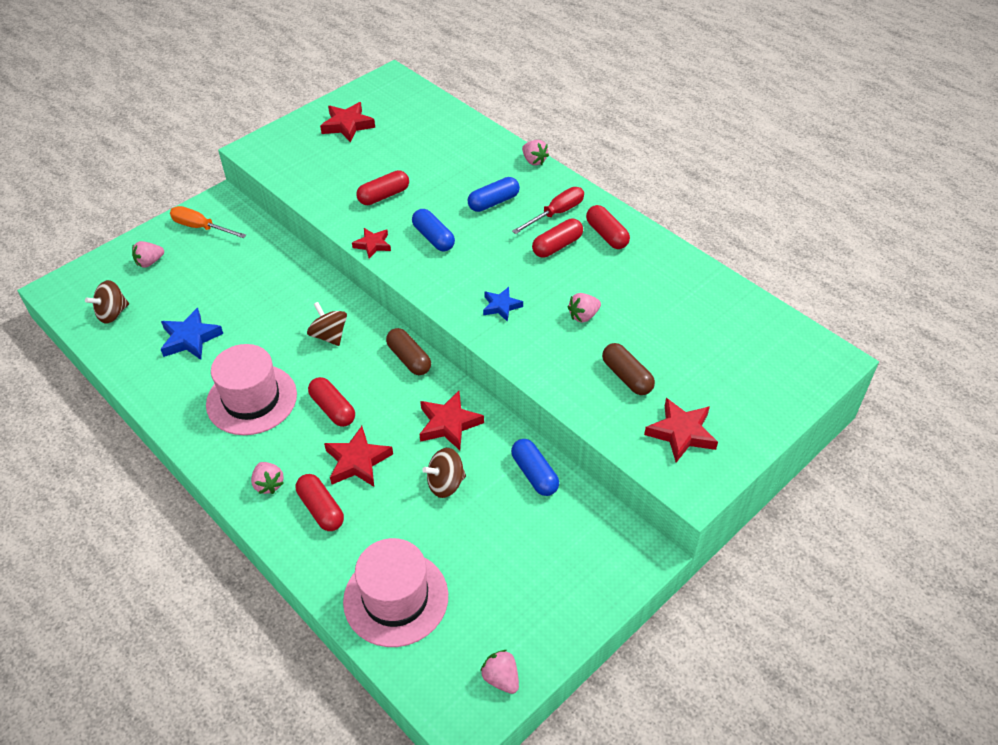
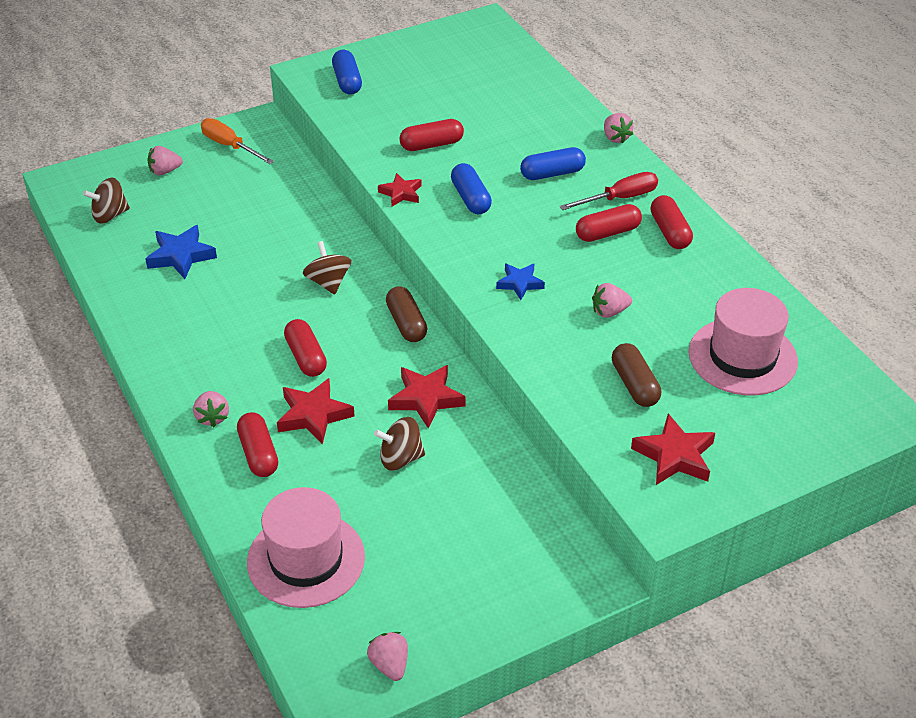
camera: 15 degrees right, 5 degrees down
pink hat [206,344,297,435] -> pink hat moved to [689,288,798,395]
red star [320,102,375,142] -> none
blue capsule [511,439,559,496] -> blue capsule moved to [332,50,362,95]

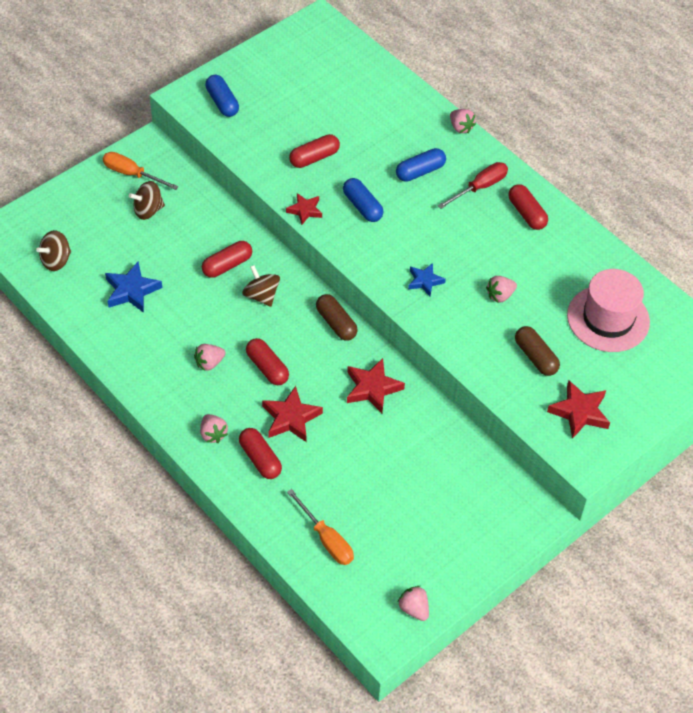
camera: 15 degrees left, 10 degrees up
pink strawberry [147,146,183,175] -> pink strawberry moved to [194,344,226,371]
pink hat [247,487,365,608] -> orange screwdriver [287,489,354,565]
brown spinning top [374,417,425,470] -> brown spinning top moved to [129,181,165,220]
red capsule [576,204,642,242] -> red capsule moved to [202,241,252,278]

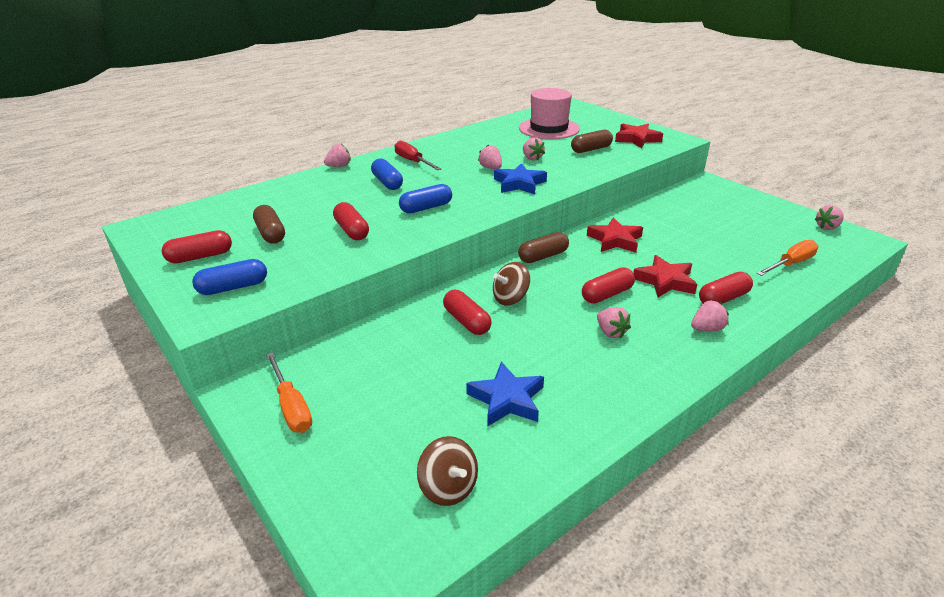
camera: 85 degrees left, 20 degrees down
orange screwdriver [103,152,178,190] -> orange screwdriver turned 60 degrees counterclockwise [266,352,312,433]
brown spinning top [129,181,165,220] -> none
red star [286,193,322,225] -> none
blue star [408,263,446,296] -> blue star [494,163,547,194], size x1.55
red capsule [508,184,548,230] -> red capsule moved to [162,230,232,263]
none -> brown capsule [253,205,285,244]
none -> pink strawberry [478,145,502,169]

